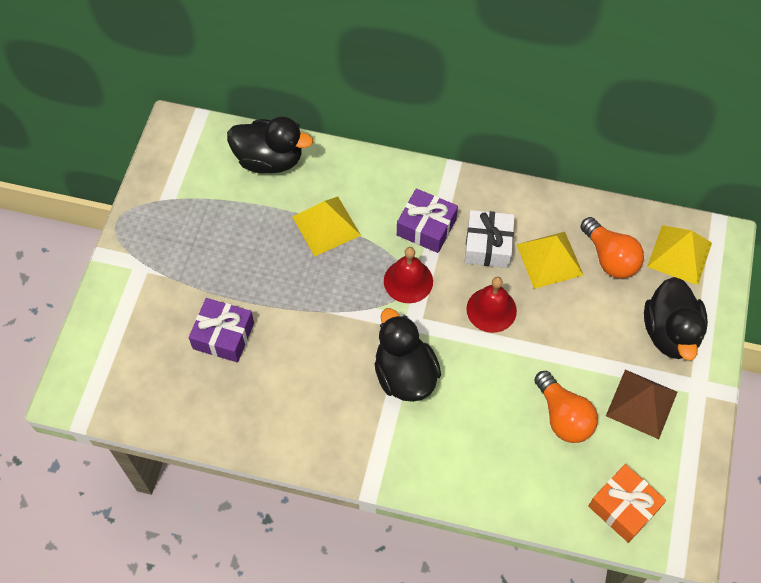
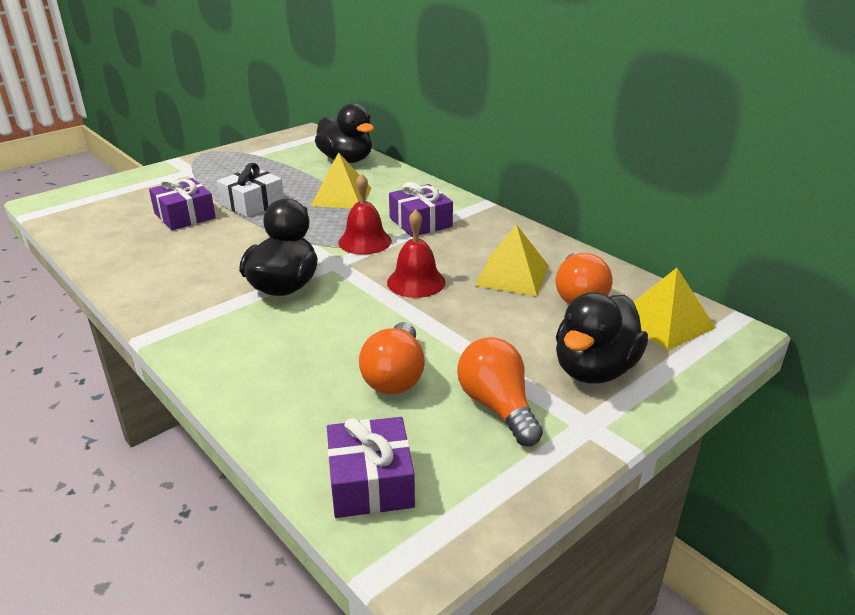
camera: 35 degrees right, 30 degrees down
white gift [464,210,515,268] -> white gift moved to [217,163,284,218]
orange gift [588,464,666,543] -> purple gift [327,417,415,518]
brown pyramid [606,370,677,439] -> orange light bulb [457,337,543,446]

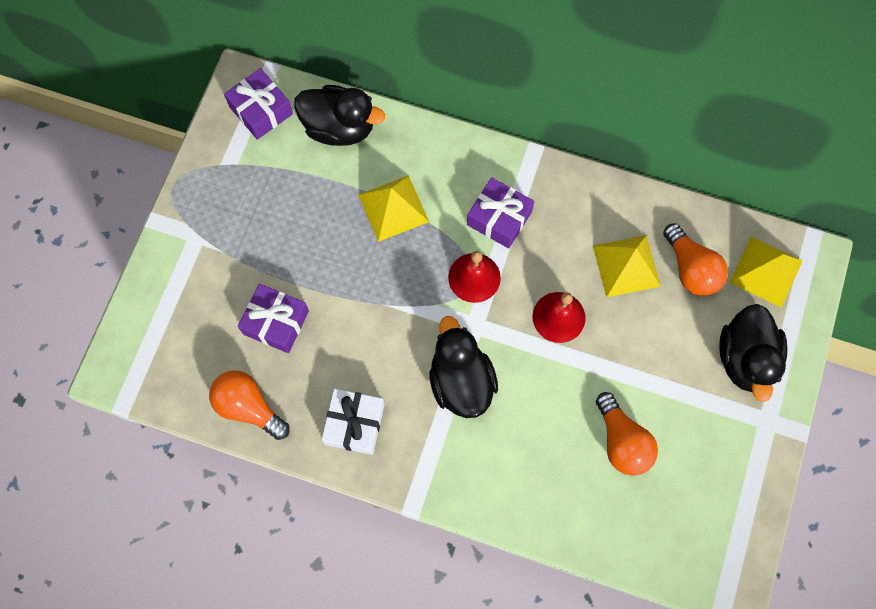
camera: 30 degrees left, 40 degrees up
white gift [217,163,284,218] -> white gift moved to [321,389,385,455]
purple gift [327,417,415,518] -> purple gift moved to [224,68,293,140]
orange light bulb [457,337,543,446] -> orange light bulb moved to [209,370,290,440]

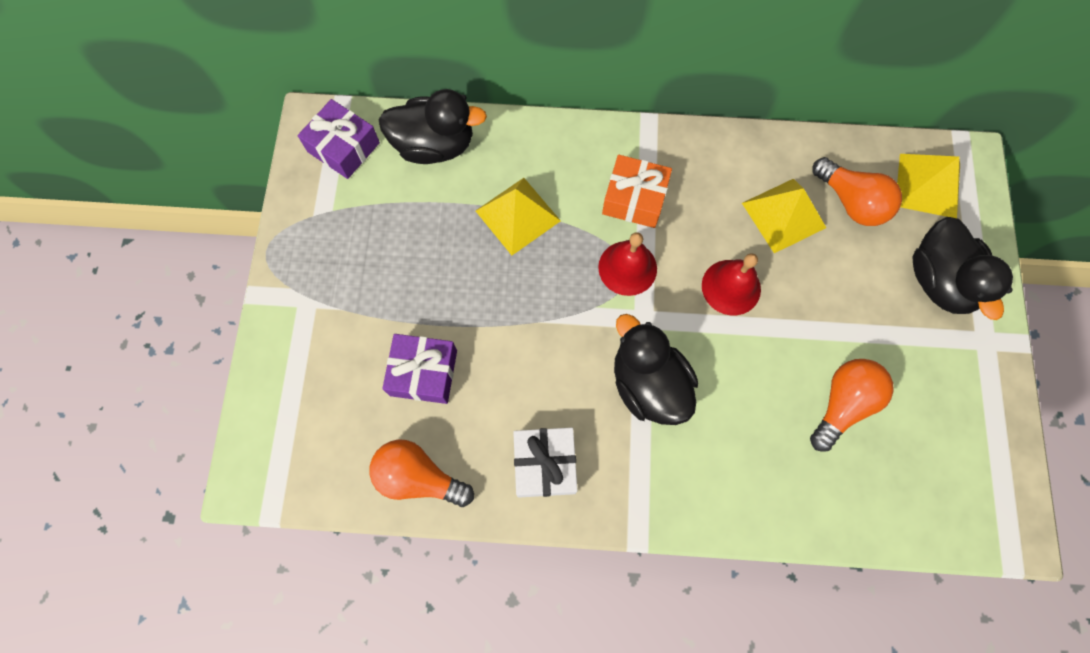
camera: 15 degrees left, 0 degrees up
purple gift [467,177,534,249] -> orange gift [602,155,672,228]
orange light bulb [596,392,658,476] -> orange light bulb turned 105 degrees counterclockwise [810,359,894,452]

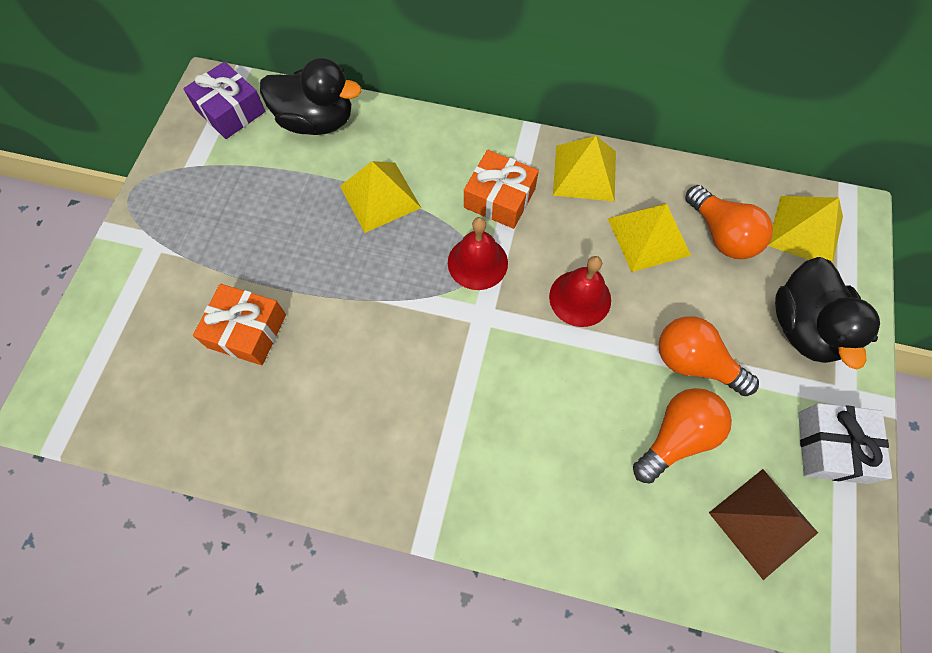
camera: 10 degrees right, 5 degrees down
orange light bulb [369,439,474,507] -> orange light bulb moved to [659,316,759,396]
purple gift [382,334,457,404] -> orange gift [193,284,286,365]
white gift [513,427,578,498] -> white gift moved to [798,403,892,484]
black duck [614,314,698,425] -> none
none -> yellow pyramid [553,136,616,201]
none -> brown pyramid [709,469,818,580]

